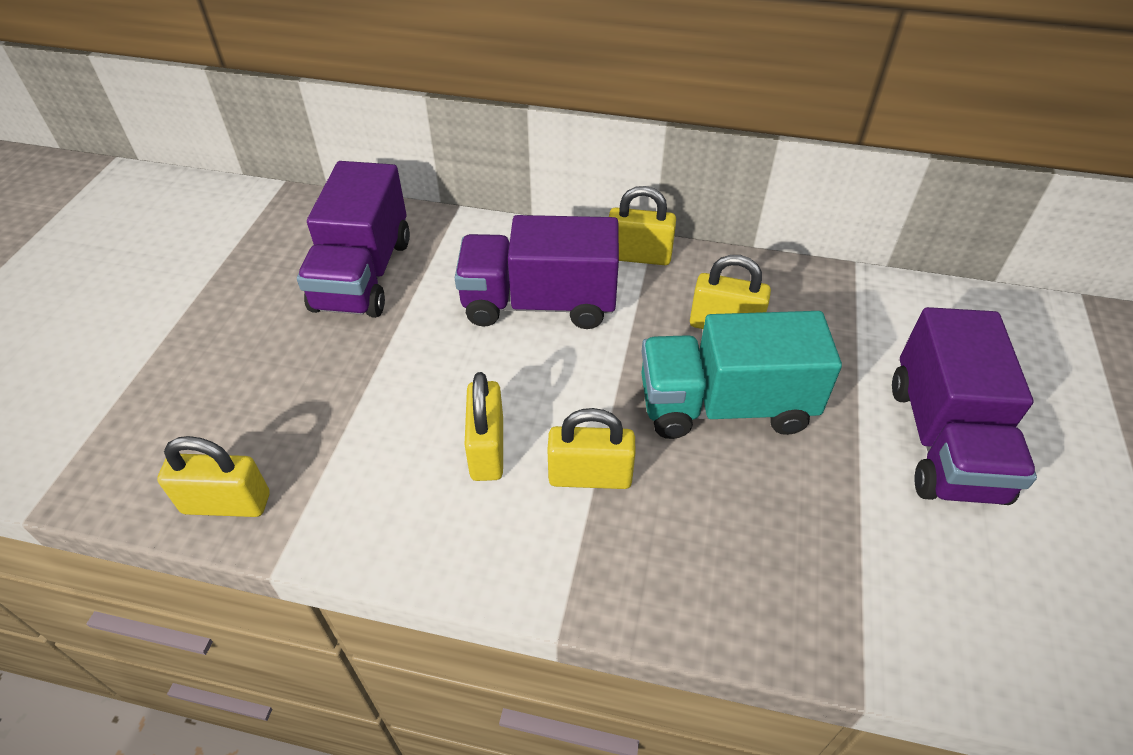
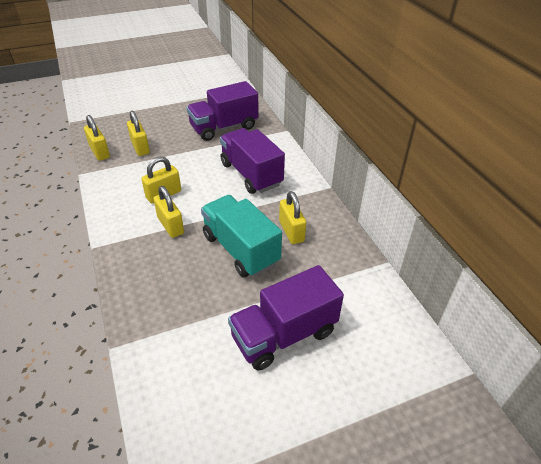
camera: 55 degrees right, 5 degrees down
yellow padlock [609,186,676,265] -> yellow padlock moved to [127,111,150,156]

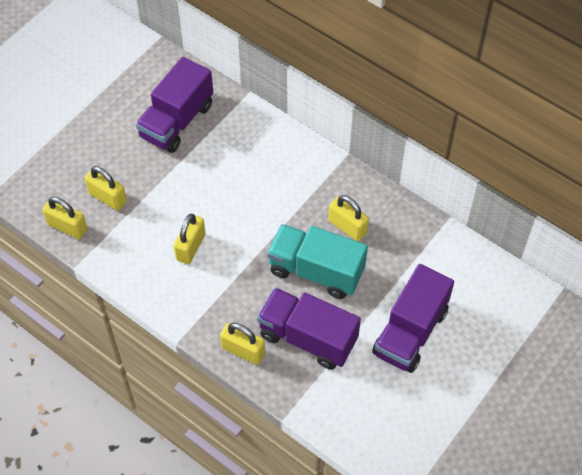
camera: 30 degrees left, 15 degrees up
yellow padlock [153,186,184,238] -> yellow padlock moved to [220,323,265,365]
purple truck [220,128,285,194] -> purple truck moved to [257,288,361,370]

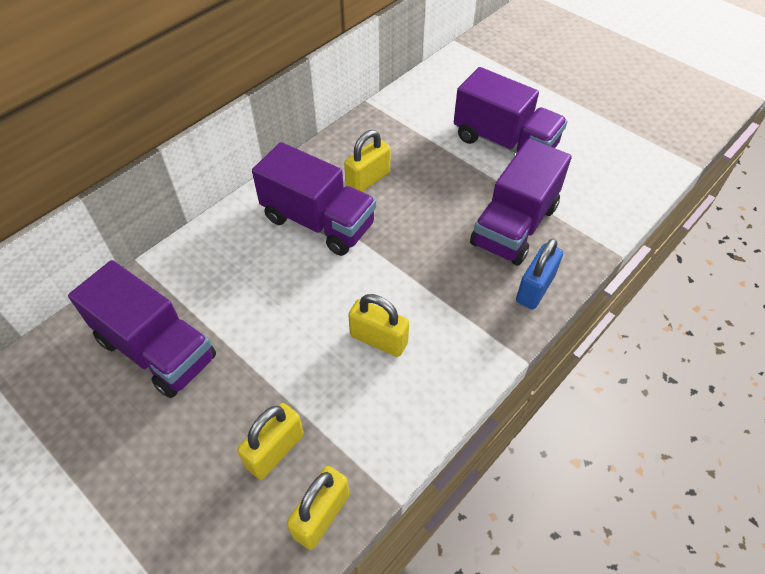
camera: 85 degrees left, 5 degrees down
yellow padlock [220,323,265,365] -> blue padlock [516,238,563,309]
turquoise truck [267,224,368,299] -> none
none -> purple truck [252,142,376,256]

